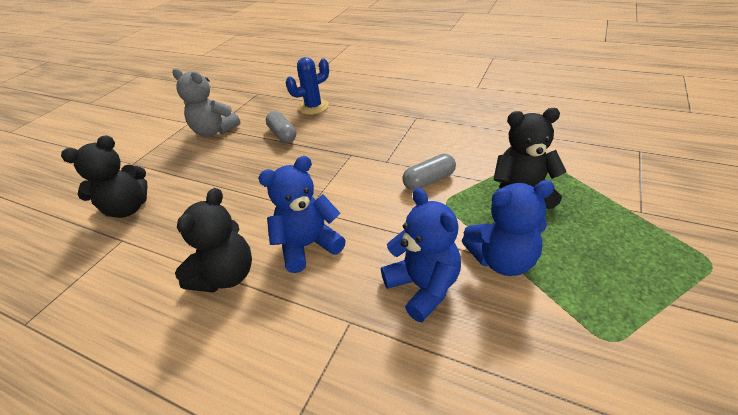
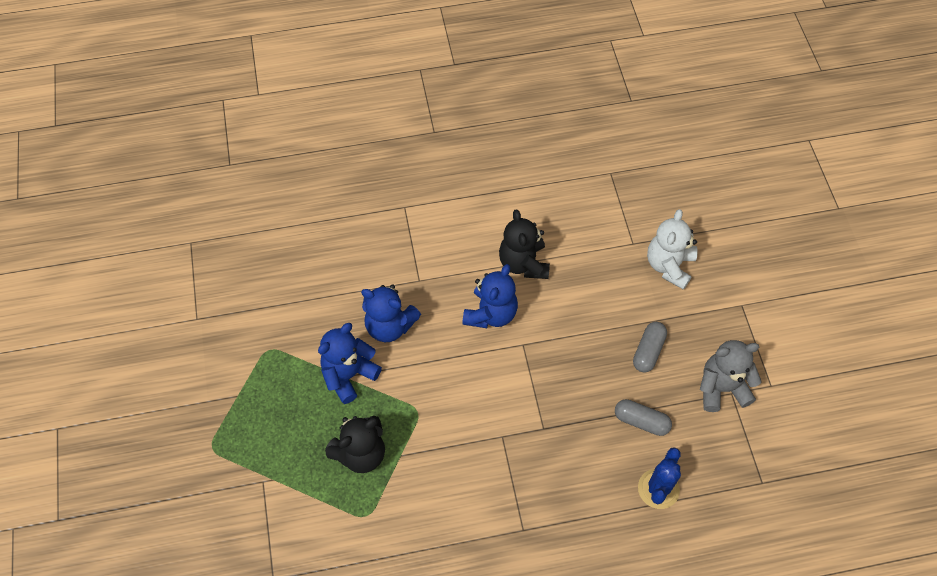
camera: 140 degrees right, 20 degrees up
black teddy bear [61,135,147,218] -> white teddy bear [647,209,698,290]
grey capsule [402,154,456,190] -> grey capsule moved to [633,322,667,373]

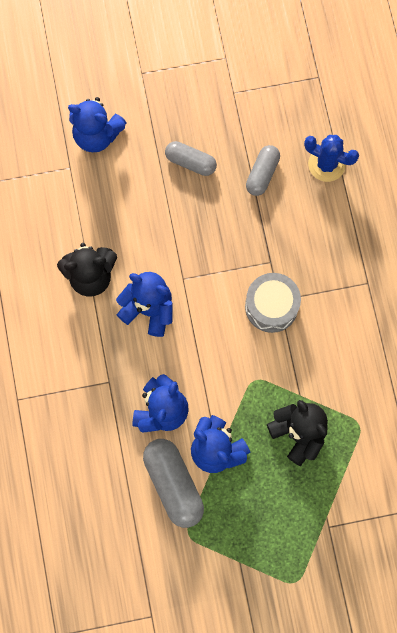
camera: 90 degrees left, 15 degrees up
white teddy bear [647,209,698,290] -> blue teddy bear [68,97,126,152]
grey teddy bear [700,340,762,412] -> none
none -> grey capsule [143,439,204,528]
none -> grey drum [245,273,301,333]

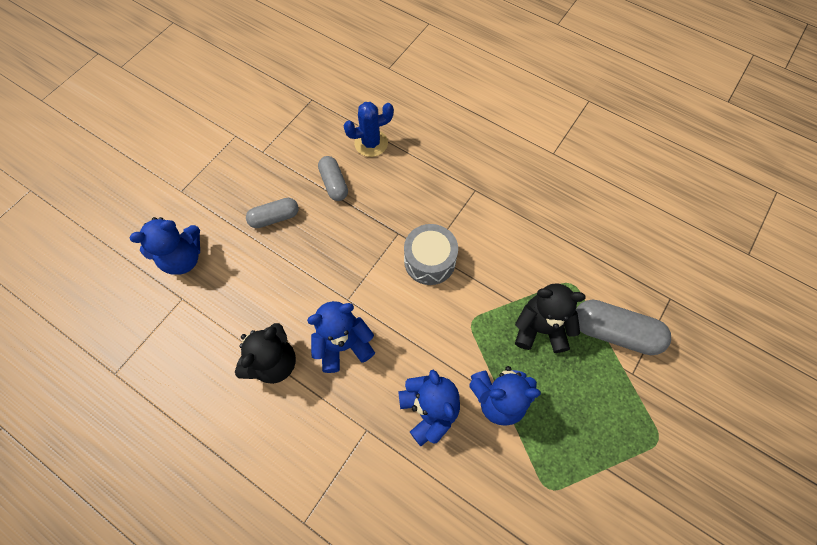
camera: 45 degrees left, 10 degrees down
grey capsule [143,439,204,528] -> grey capsule moved to [575,300,671,355]

